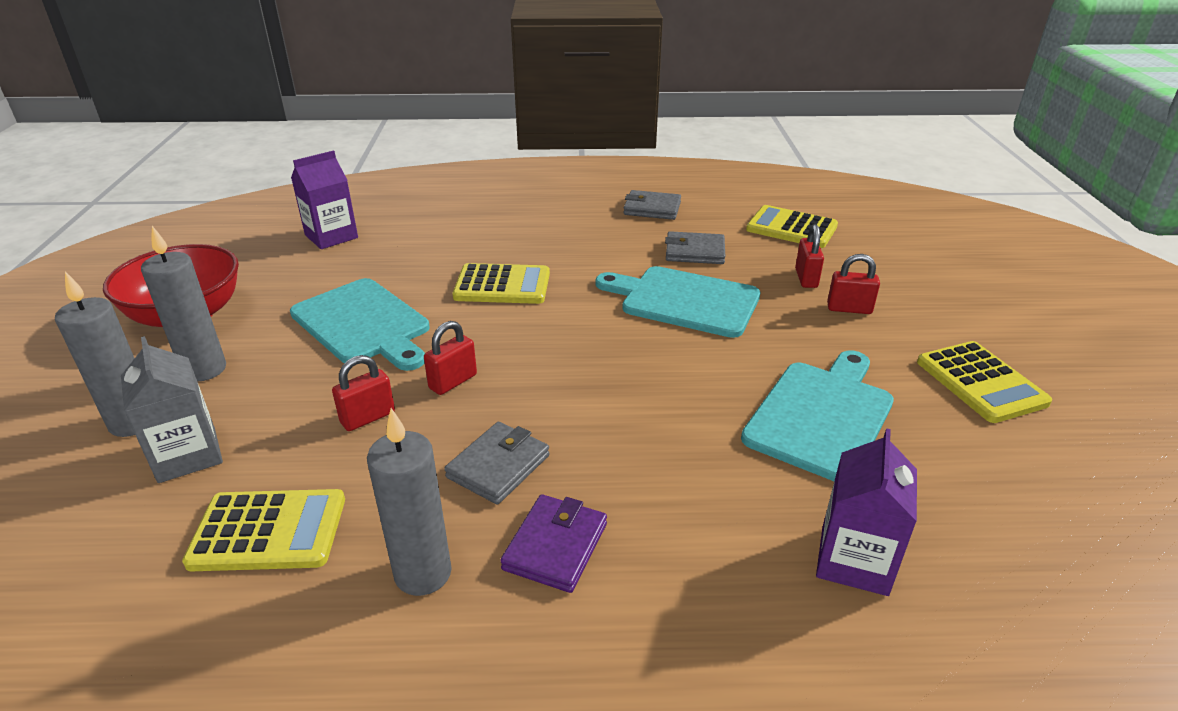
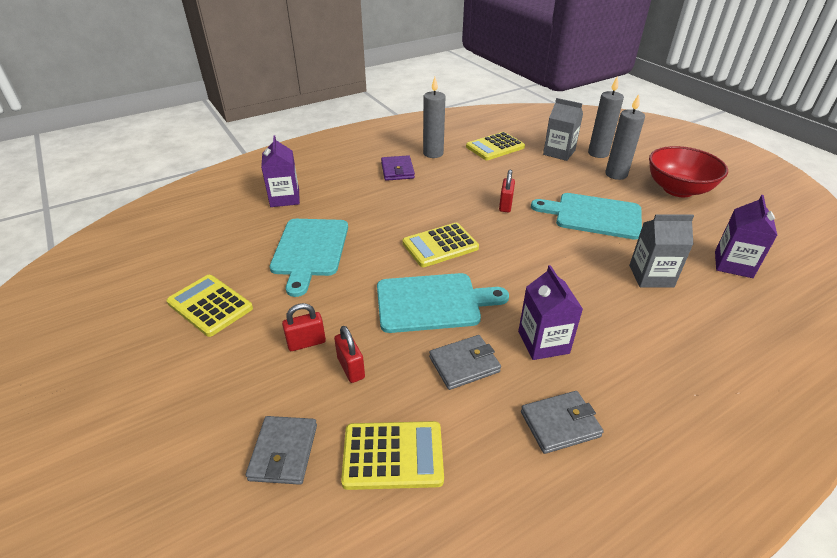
camera: 150 degrees right, 5 degrees up
red padlock [332,355,395,431] -> none
grey wallet [444,422,550,504] -> grey wallet moved to [246,416,317,485]
yellow calculator [452,263,550,304] -> yellow calculator moved to [402,223,479,267]
none -> purple carton [518,265,583,360]
none -> grey carton [629,214,694,288]

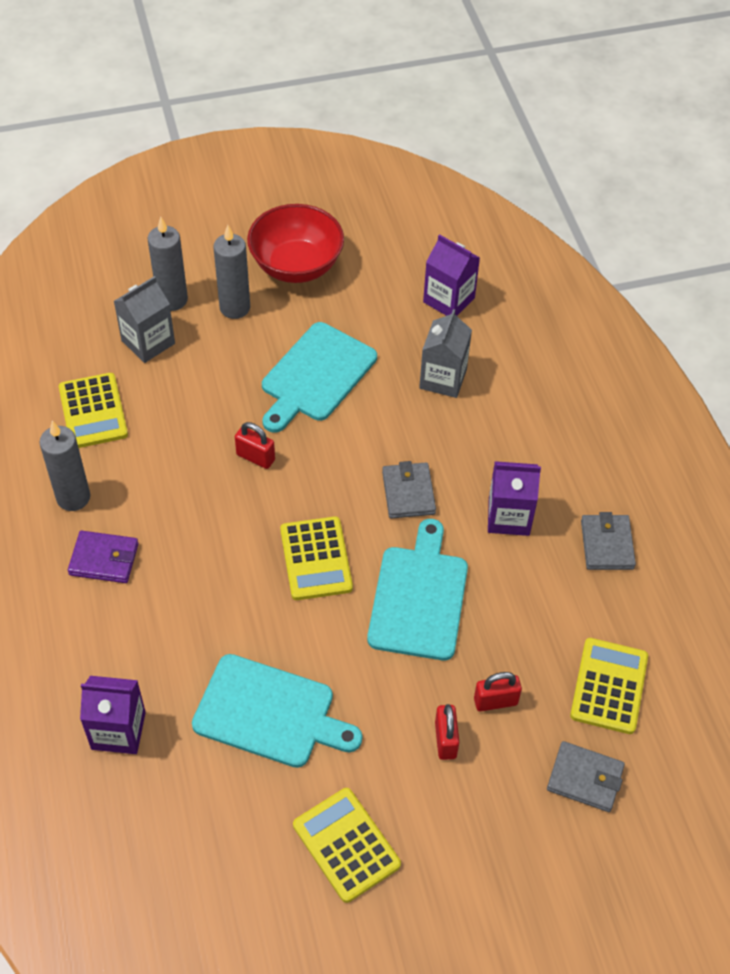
camera: 75 degrees left, 15 degrees up
yellow calculator [166,275,253,337] -> yellow calculator turned 90 degrees clockwise [293,788,401,903]
grey wallet [429,335,501,390] -> grey wallet moved to [382,461,436,518]

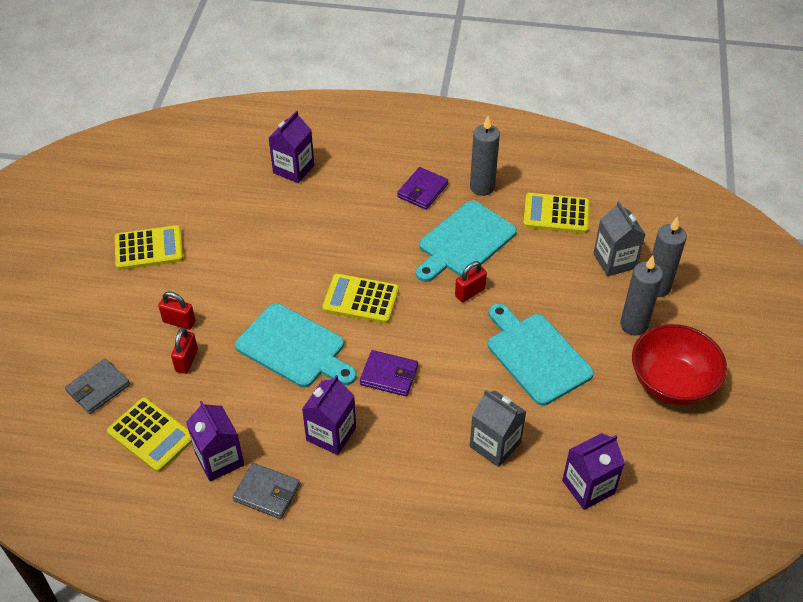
camera: 115 degrees right, 5 degrees down
turquoise cutting board [192,654,362,768] -> turquoise cutting board moved to [416,201,517,282]
grey wallet [382,461,436,518] -> purple wallet [360,350,418,396]
none -> purple carton [186,401,244,482]

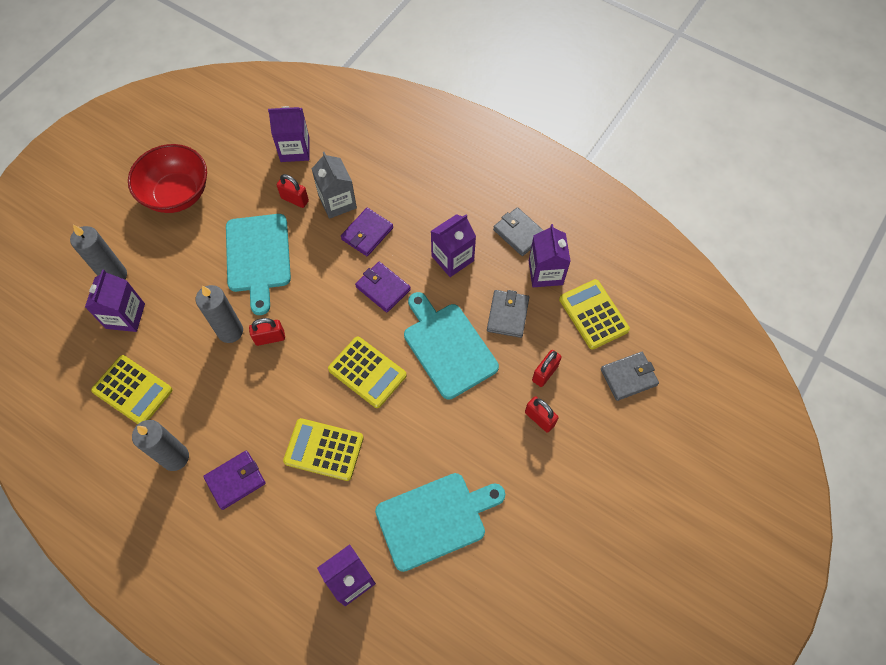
camera: 155 degrees left, 15 degrees up
yellow calculator [115,225,183,270] -> yellow calculator moved to [283,418,364,481]
turquoise cutting board [416,201,517,282] -> turquoise cutting board moved to [375,473,505,572]
grey carton [593,201,646,276] -> purple carton [85,269,145,332]
grey candle [620,256,663,335] -> grey candle moved to [196,285,243,343]
none -> red padlock [277,174,309,208]
none -> purple wallet [341,208,393,256]
none -> grey wallet [487,290,529,338]

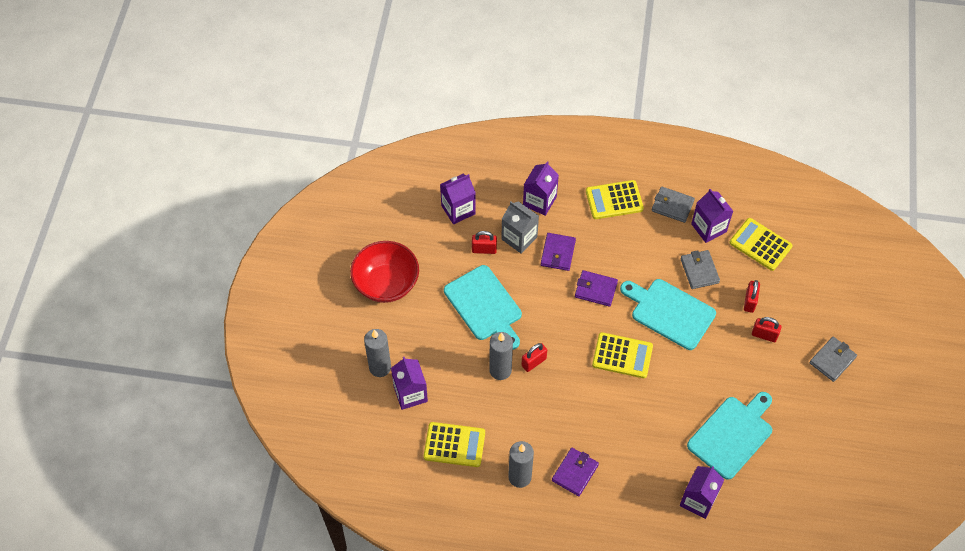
camera: 25 degrees left, 5 degrees down
yellow calculator [283,418,364,481] -> yellow calculator moved to [586,180,644,219]
purple carton [431,214,476,277] -> purple carton moved to [523,161,559,216]
grey wallet [601,352,659,401] -> grey wallet moved to [810,337,857,382]

